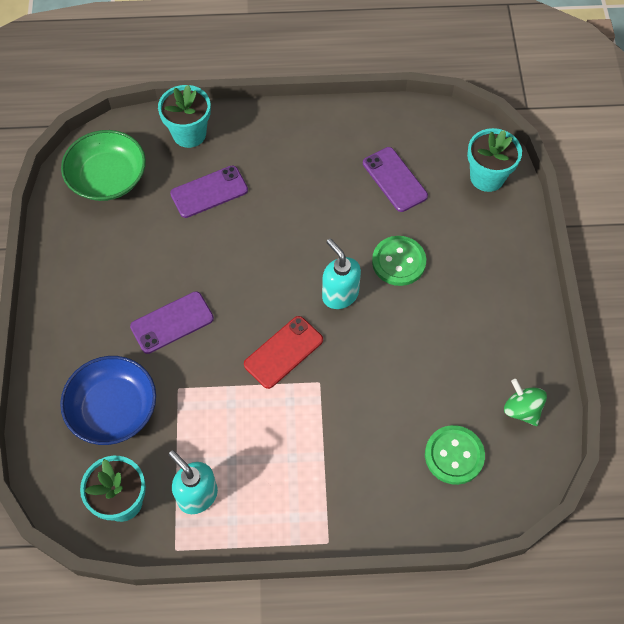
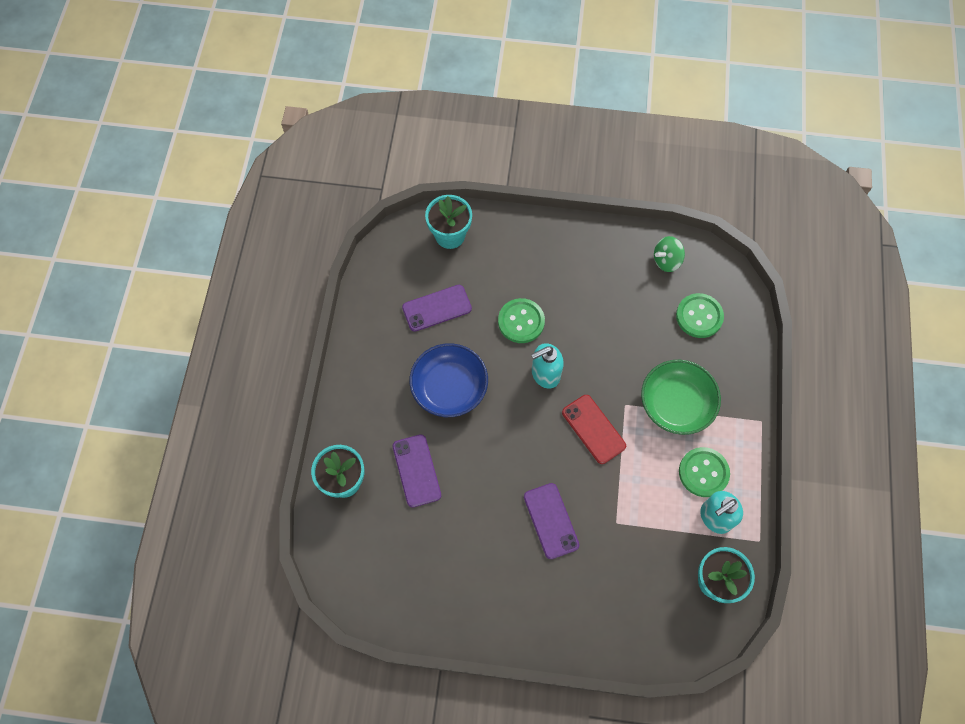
camera: 80 degrees left, 5 degrees up
blue bowl [60,356,156,445] -> blue bowl moved to [409,343,488,417]
green bowl [61,130,146,201] -> green bowl moved to [641,360,721,435]
none -> green button [679,447,730,497]

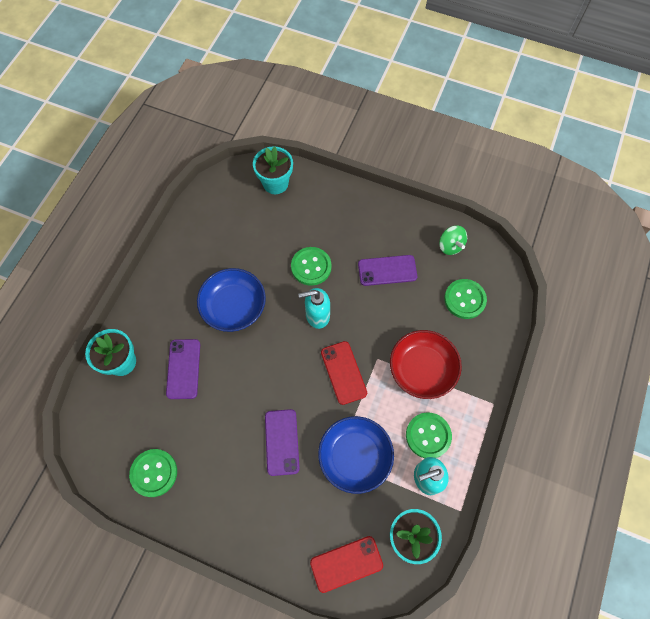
camera: 15 degrees right, 0 degrees up
purple phone [402,285,472,332] -> purple phone moved to [358,255,417,286]
green bowl [641,360,721,435] -> red bowl [390,330,462,399]
green spinning top [654,236,685,272] -> green spinning top turned 105 degrees counterclockwise [439,226,467,255]
none -> green button [129,449,177,497]
none -> red phone [310,536,383,593]
none -> blue bowl [318,416,394,494]

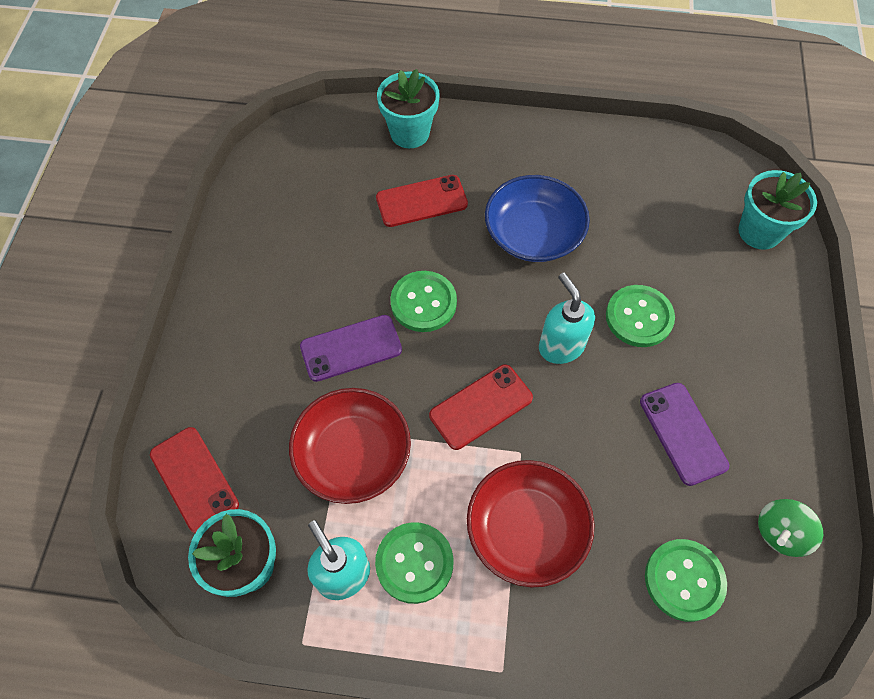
camera: 75 degrees right, 5 degrees down
green button [129,449,177,497] -> green button moved to [390,271,457,332]
purple phone [166,339,200,399] -> red phone [376,175,468,227]
blue bowl [318,416,394,494] -> red bowl [289,388,411,504]

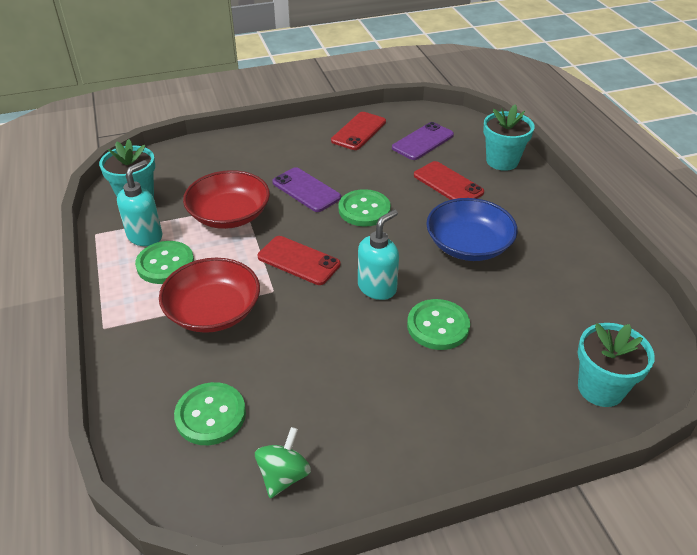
camera: 65 degrees right, 20 degrees down
red phone [150,427,239,533] -> red phone moved to [331,112,386,150]
purple phone [640,383,729,486] -> purple phone moved to [392,122,454,160]
green spinning top [758,499,823,557] -> green spinning top turned 90 degrees clockwise [255,427,311,498]

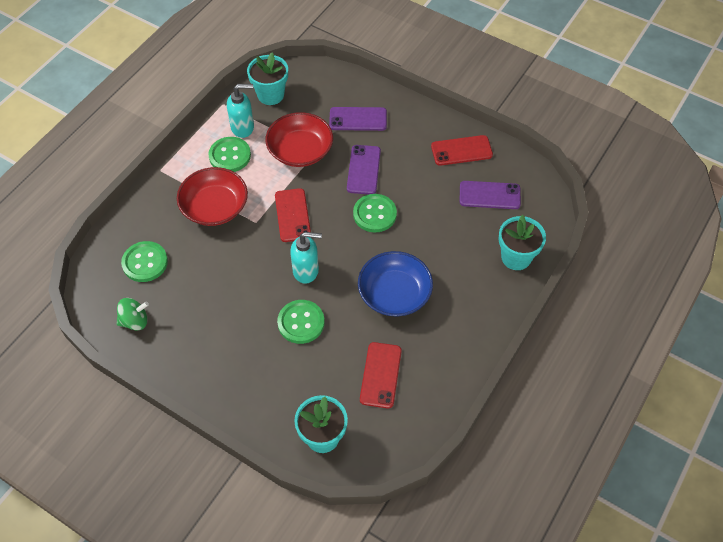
camera: 50 degrees right, 15 degrees up
red phone [414,161,484,200] -> red phone moved to [360,342,402,408]
none -> purple phone [329,107,387,131]

